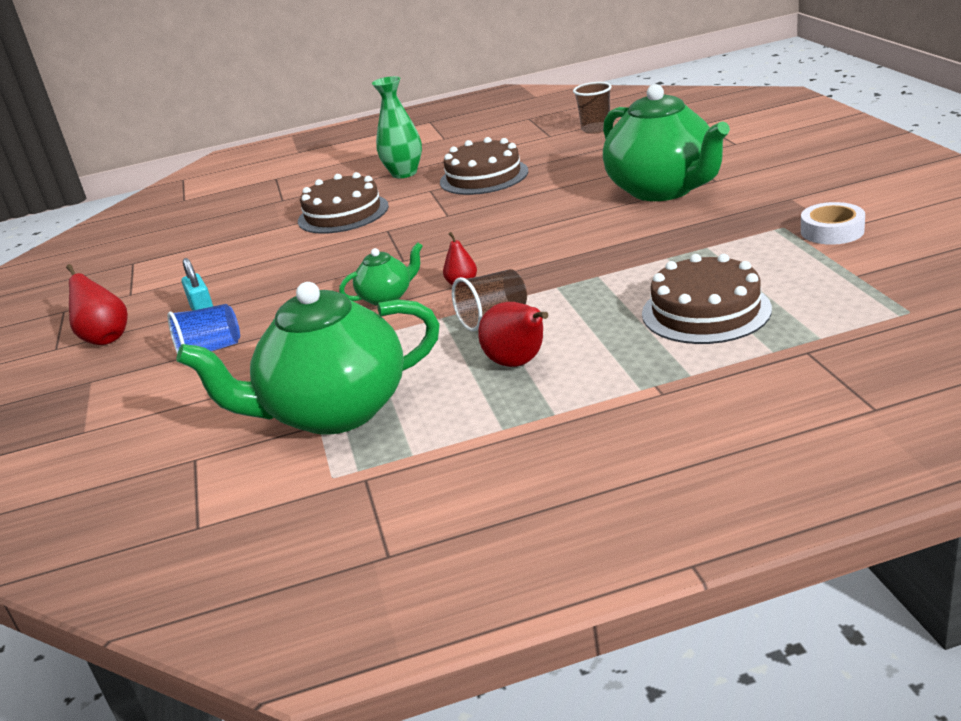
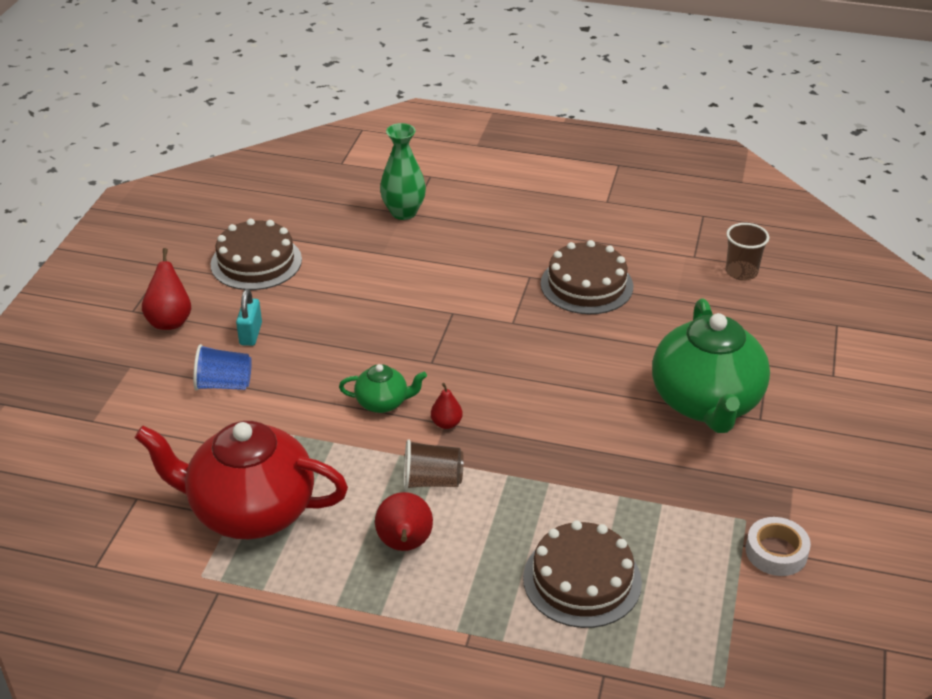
camera: 25 degrees right, 10 degrees up
green teapot [176,282,440,435] -> red teapot [135,421,348,539]
brown cake [298,172,389,234] -> brown cake moved to [210,219,302,290]
green vase [372,76,422,178] -> green vase moved to [380,123,426,220]

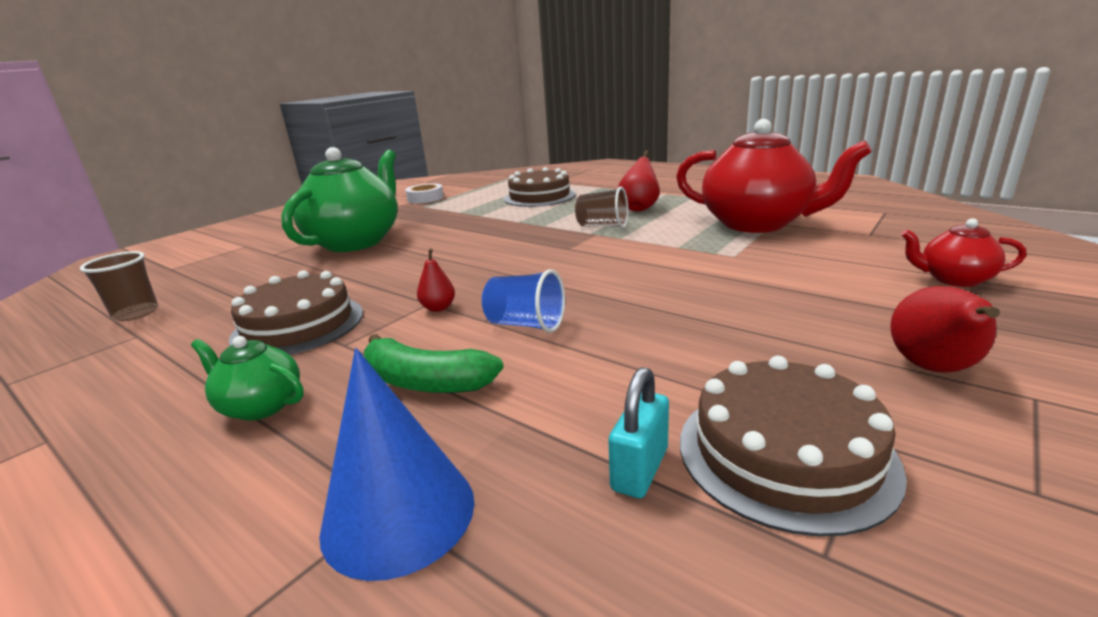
camera: 155 degrees left, 15 degrees down
blue cup [193,344,252,391] -> blue cup moved to [482,269,565,333]
turquoise padlock [236,289,262,346] -> turquoise padlock moved to [608,367,669,498]
green teapot [339,364,427,413] -> green teapot moved to [191,336,304,420]
green vase [380,123,426,220] -> blue cone [319,348,475,581]
red pear [431,383,463,429] -> red pear moved to [417,248,455,312]
none -> green banana [364,334,504,393]
none -> red teapot [901,218,1026,287]

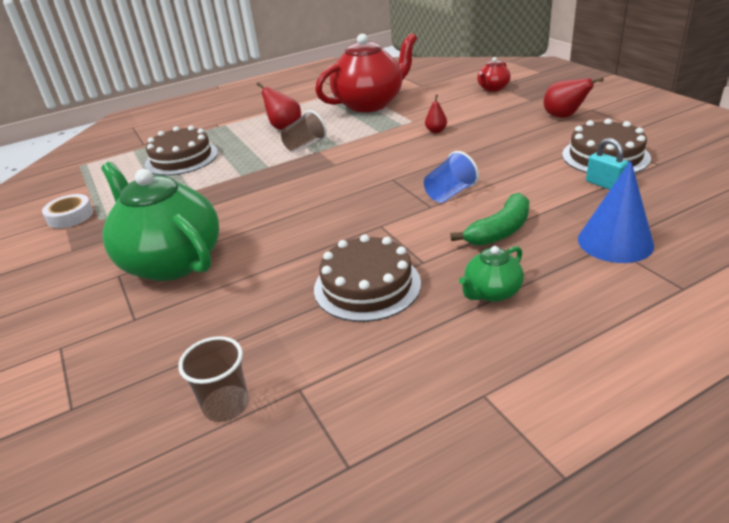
camera: 65 degrees left, 10 degrees up
red pear [417,248,455,312] -> red pear moved to [425,95,447,133]

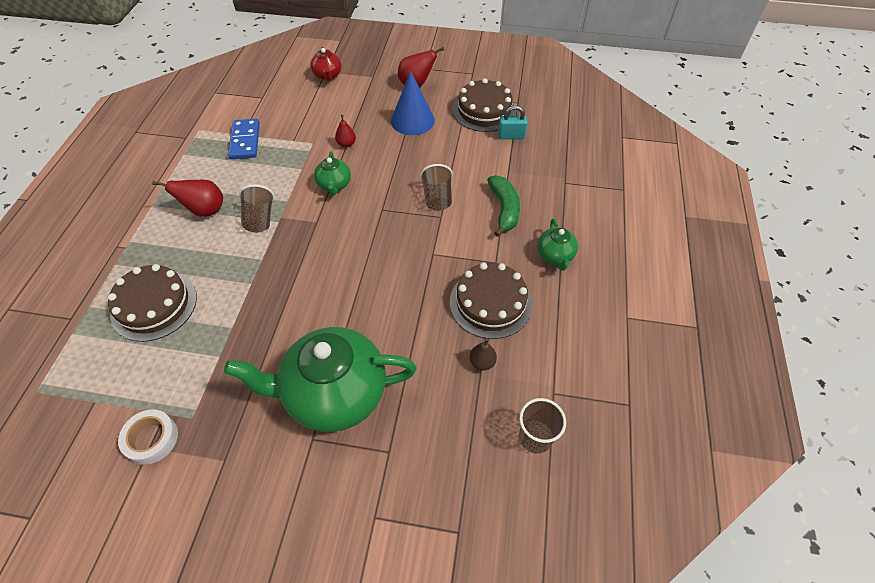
camera: 55 degrees left, 20 degrees up
red teapot [315,33,417,112] -> blue domino [228,119,260,159]
blue cup [424,151,479,203] -> brown cup [420,164,453,211]
blue cone [578,160,654,263] -> blue cone moved to [391,71,435,135]
none -> green teapot [314,151,351,195]
none -> brown pear [470,339,497,371]

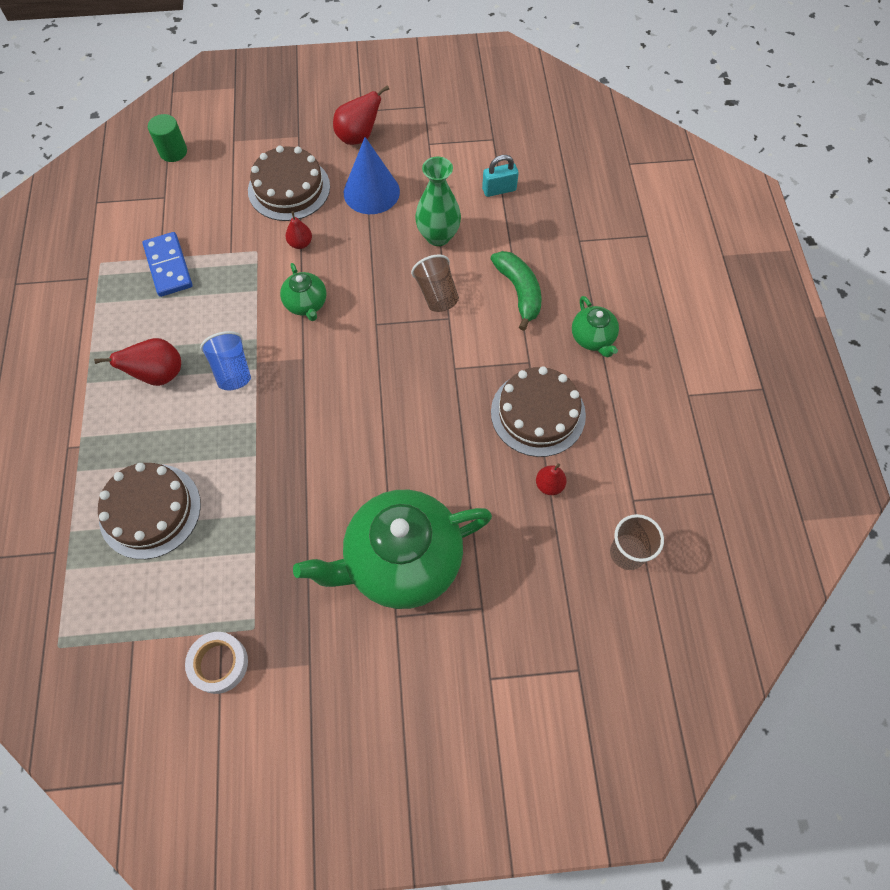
camera: 15 degrees left, 10 degrees up
brown cup [239,185,274,233] -> blue cup [200,331,251,390]
red teapot [310,47,342,81] -> none
brown cake [453,78,516,132] -> brown cake moved to [248,146,330,221]
brown pear [470,339,497,371] -> red pear [536,463,567,495]
none -> green cylinder [148,114,187,162]
none -> green vase [415,157,461,246]

